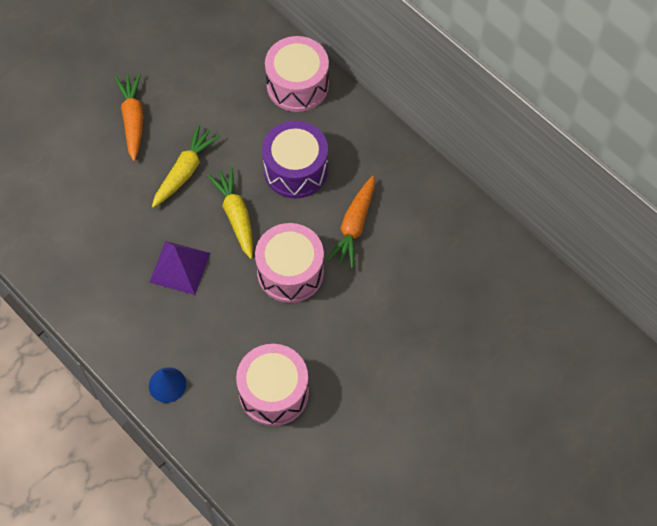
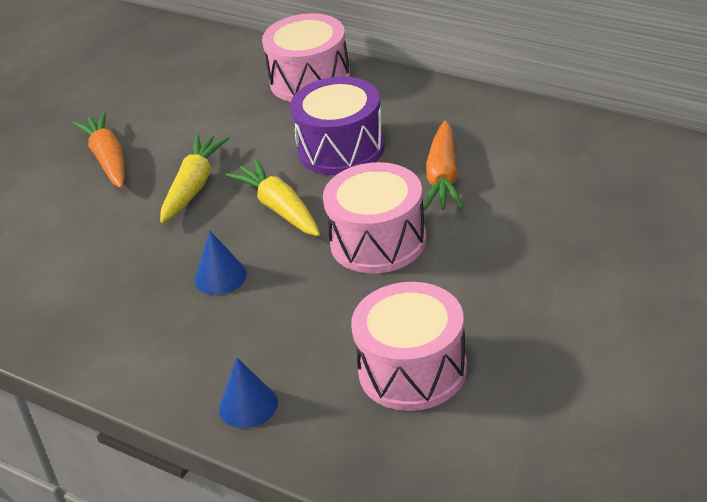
camera: 10 degrees left, 25 degrees down
purple pyramid [149,241,210,295] -> blue cone [194,231,247,295]

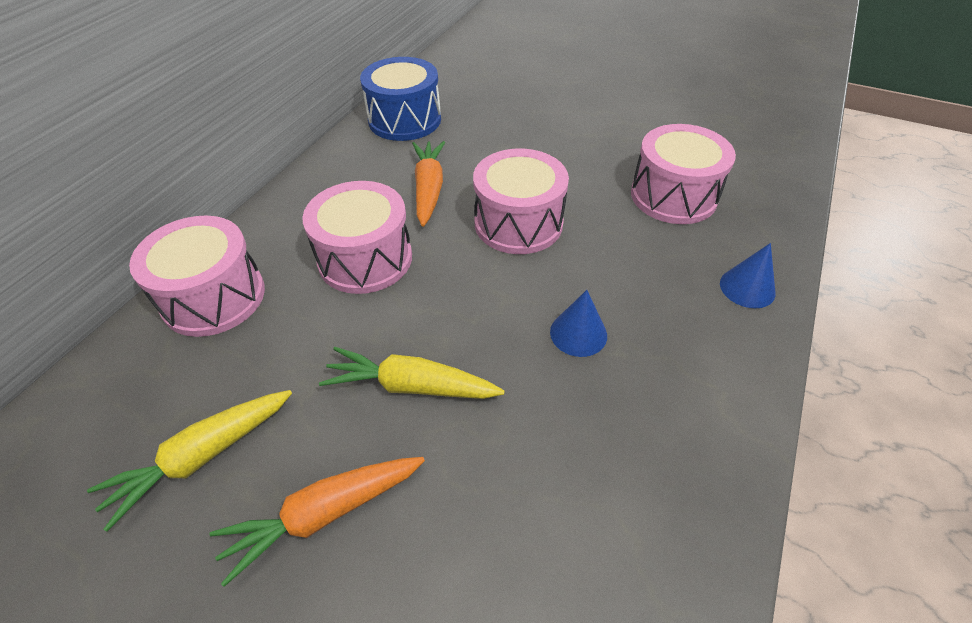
camera: 100 degrees left, 10 degrees up
yellow carrot [225,159,320,236] -> yellow carrot moved to [87,390,292,532]
purple drum [290,76,385,175] -> pink drum [302,181,412,294]
orange carrot [423,121,463,211] -> orange carrot turned 90 degrees counterclockwise [412,141,445,227]
none -> blue drum [360,57,441,141]

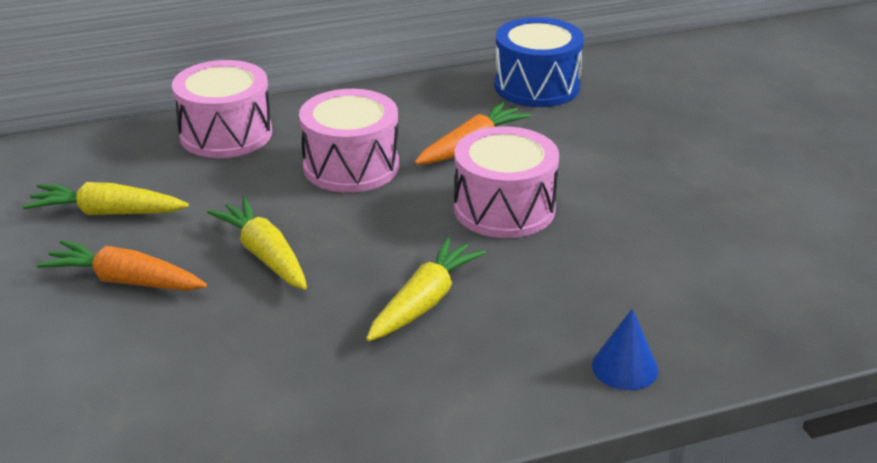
camera: 45 degrees right, 15 degrees down
blue cone [550,290,607,357] -> yellow carrot [366,237,486,341]
pink drum [631,124,736,224] -> none

